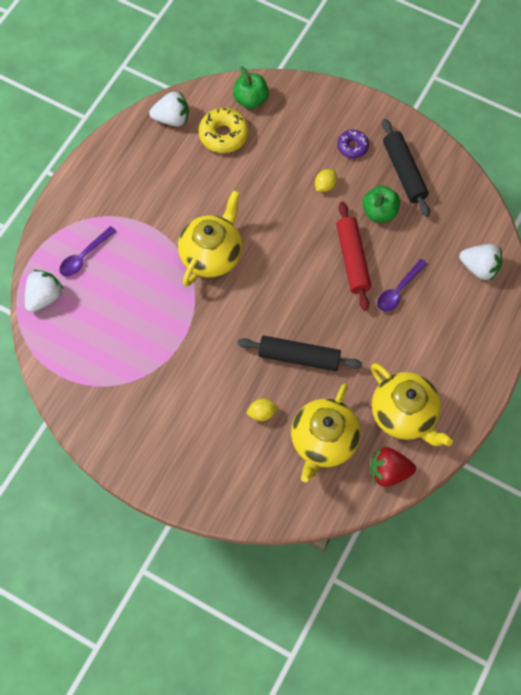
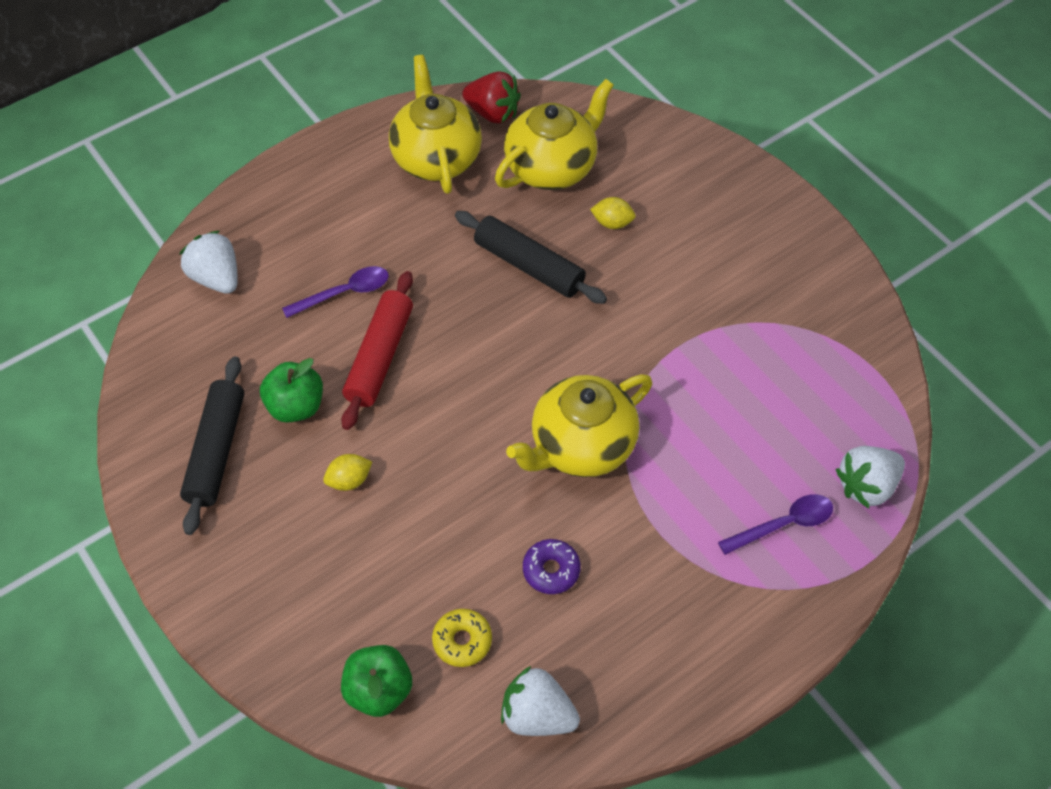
camera: 155 degrees left, 10 degrees down
yellow donut [198,108,249,153] -> yellow donut [432,609,492,667], size x0.63
purple donut [337,130,369,158] -> purple donut moved to [523,539,581,594]

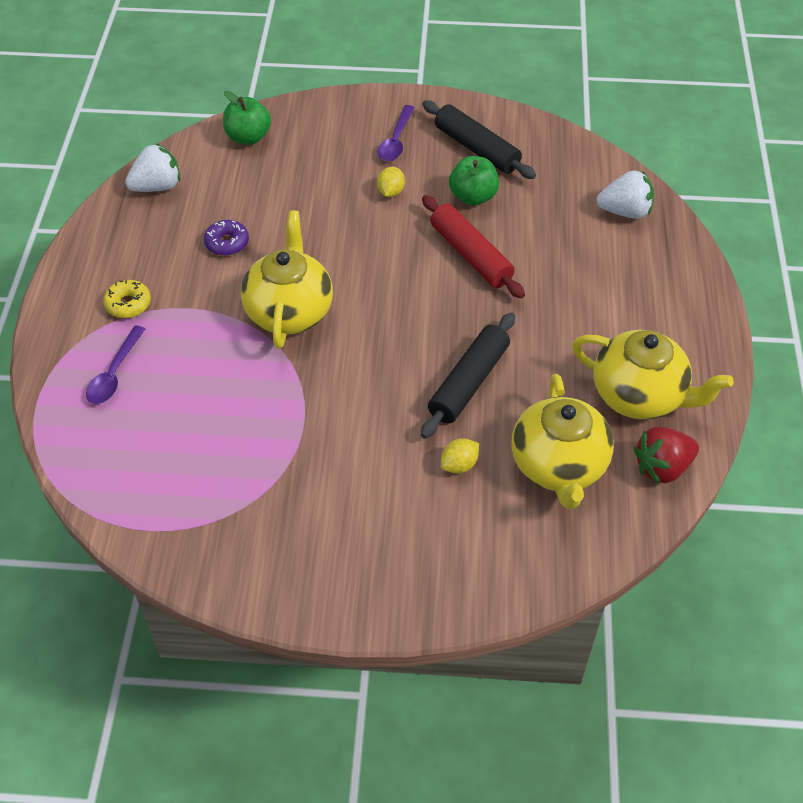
camera: 130 degrees right, 5 degrees down
purple spoon [282,266,389,318] -> purple spoon moved to [378,105,415,161]
yellow donut [432,609,492,667] -> yellow donut moved to [103,280,151,318]
black rolling pin [455,211,607,304] -> black rolling pin turned 45 degrees counterclockwise [421,312,515,439]
white strawberry [835,446,905,509] -> none

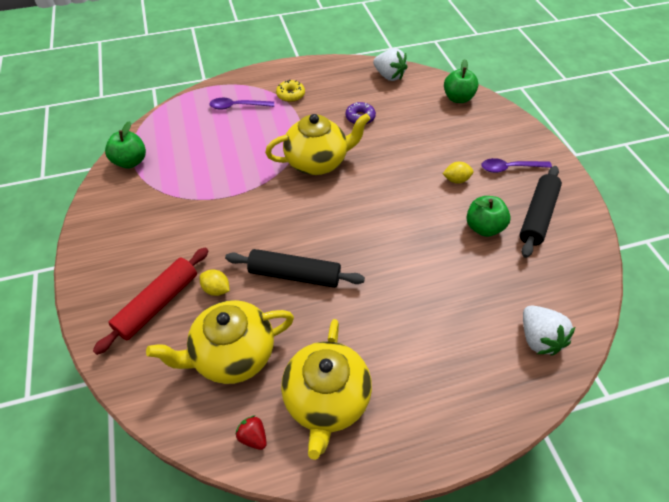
camera: 70 degrees right, 0 degrees up
red rolling pin [422,195,525,299] -> red rolling pin moved to [93,247,208,355]
red strawberry [634,427,699,484] -> red strawberry [235,416,267,450], size x0.56
none -> green apple [105,121,146,168]

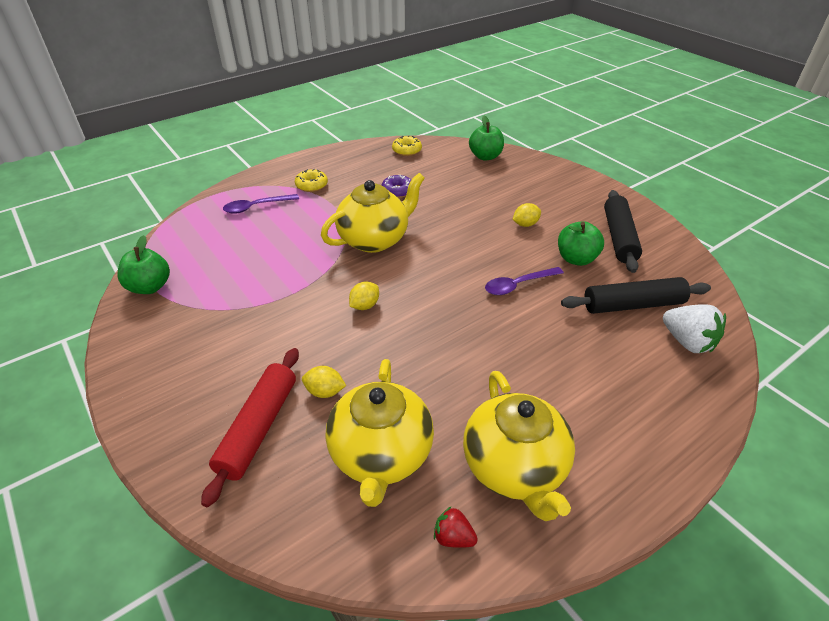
camera: 20 degrees left, 10 degrees down
yellow teapot [146,300,294,384] -> yellow teapot turned 45 degrees counterclockwise [326,359,434,507]
black rolling pin [225,249,365,288] -> black rolling pin moved to [561,277,711,314]
white strawberry [373,48,408,81] -> yellow donut [392,136,422,156]
purple spoon [481,158,552,173] -> purple spoon moved to [485,267,564,295]
none -> yellow lemon [349,282,379,310]

